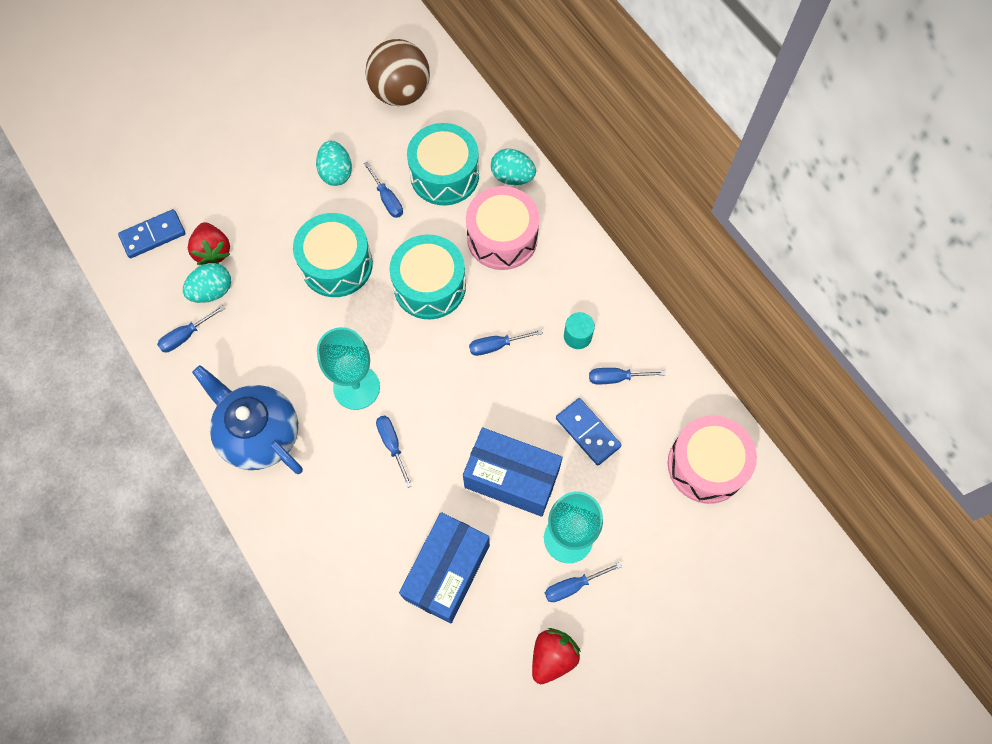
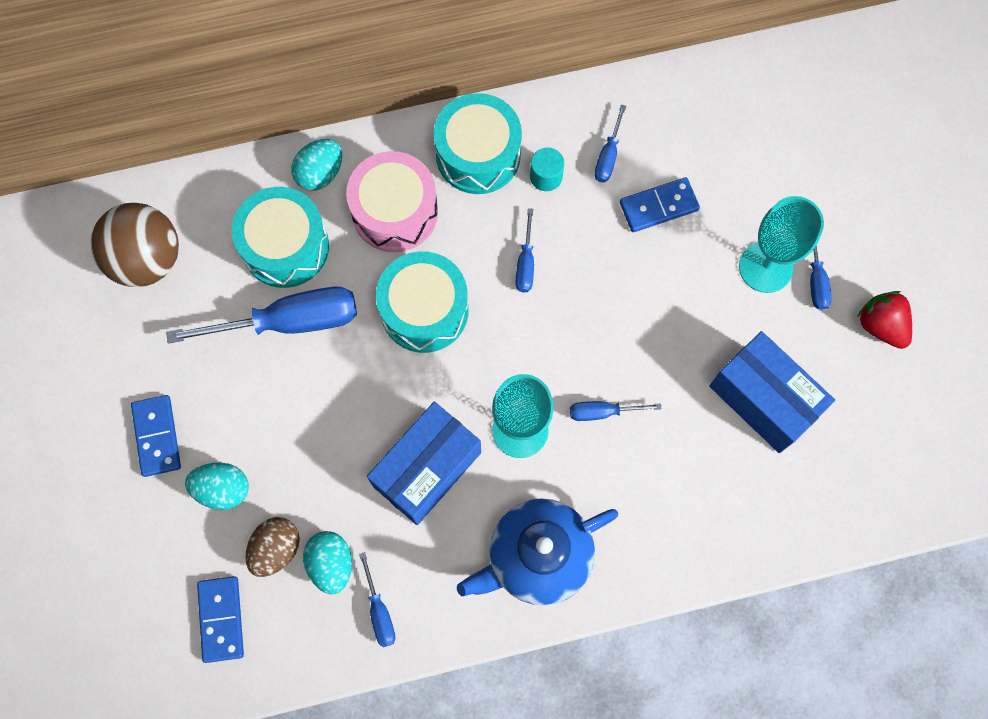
camera: 70 degrees left, 5 degrees up
red strawberry [188,222,230,265] -> brown egg [245,517,300,577]
turquoise drum [293,213,373,297] -> turquoise drum moved to [434,93,522,194]
turquoise egg [316,141,352,186] -> turquoise egg moved to [185,463,249,510]
blue screwdriver [364,162,403,218] -> blue screwdriver [166,287,357,344], size x2.10
blue box [463,428,563,517] -> blue box moved to [367,402,481,525]
pink drum [668,415,757,504] -> none
none -> blue domino [131,395,181,477]

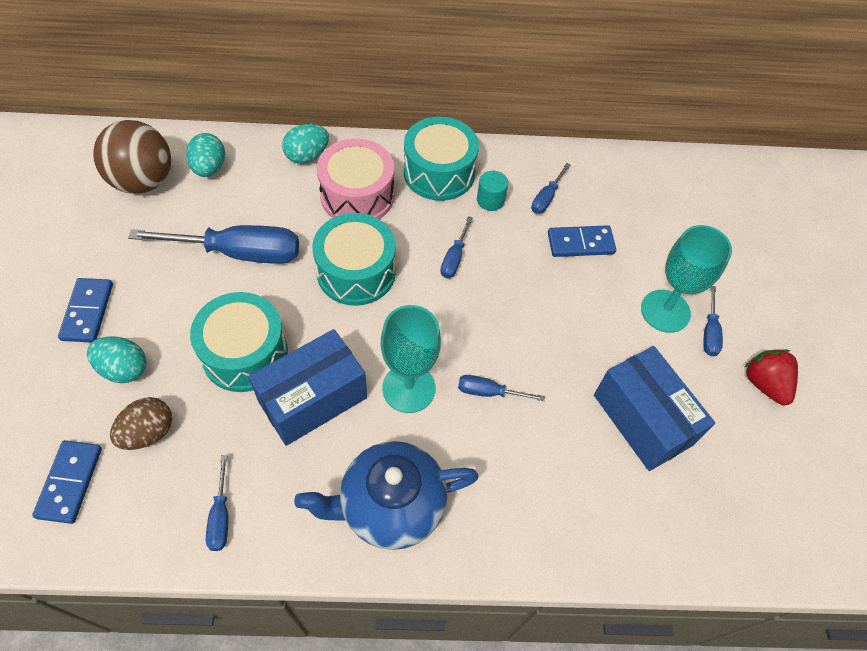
camera: 10 degrees right, 15 degrees down
turquoise drum [232,187,329,288] -> turquoise drum moved to [190,292,288,392]
turquoise egg [303,531,352,595] -> turquoise egg moved to [186,133,225,177]

